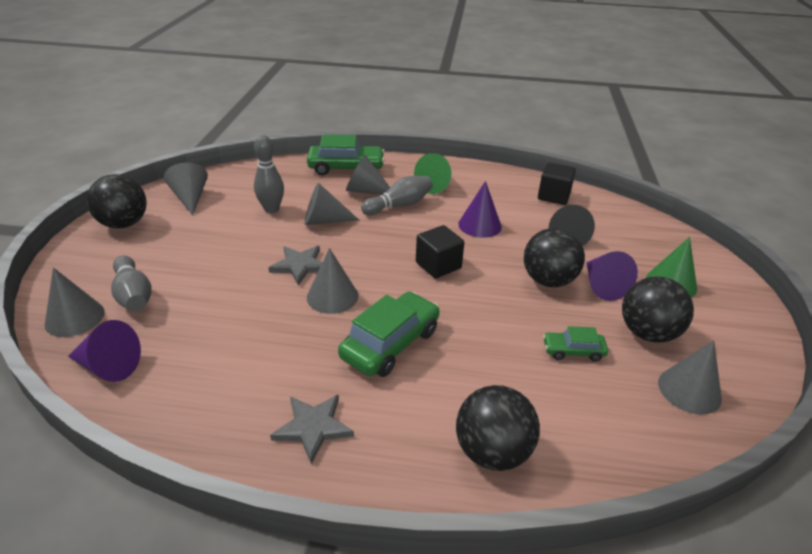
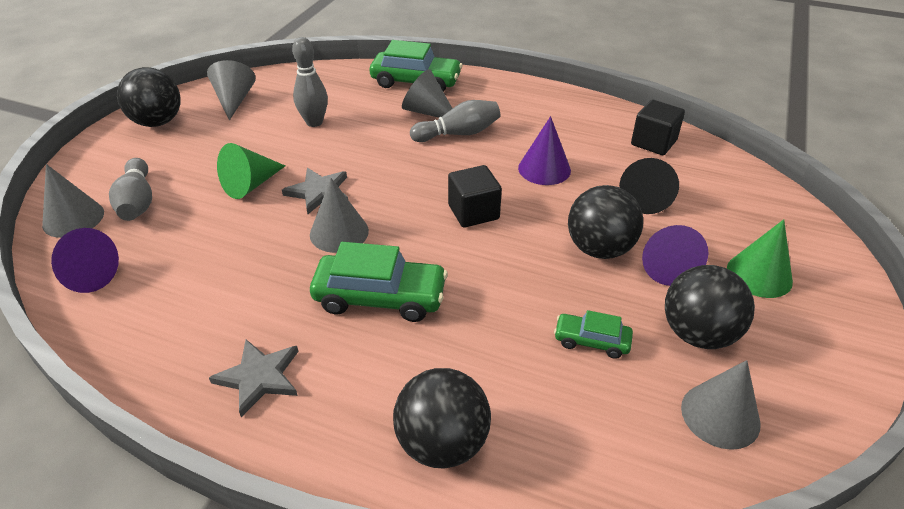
camera: 15 degrees right, 5 degrees up
grey cone [304,183,359,225] -> none
green car [338,292,440,377] -> green car turned 45 degrees clockwise [310,242,448,322]
green cone [414,153,451,194] -> green cone moved to [217,143,285,199]

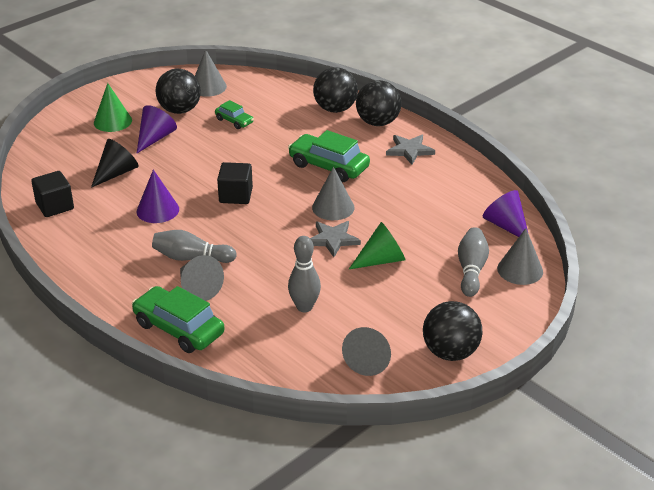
camera: 155 degrees left, 5 degrees down
black ball [568,185,643,259] -> black ball moved to [356,80,402,126]

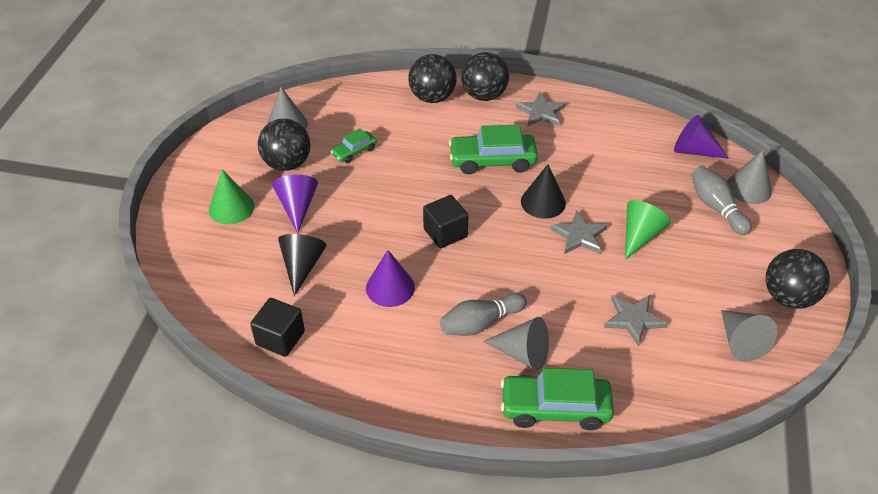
camera: 35 degrees left, 10 degrees up
green car [215,100,254,129] -> green car turned 135 degrees clockwise [330,128,377,163]
grey bowling pin [288,236,321,312] -> grey star [604,295,668,346]
grey cone [312,167,355,220] -> black cone [521,164,566,219]

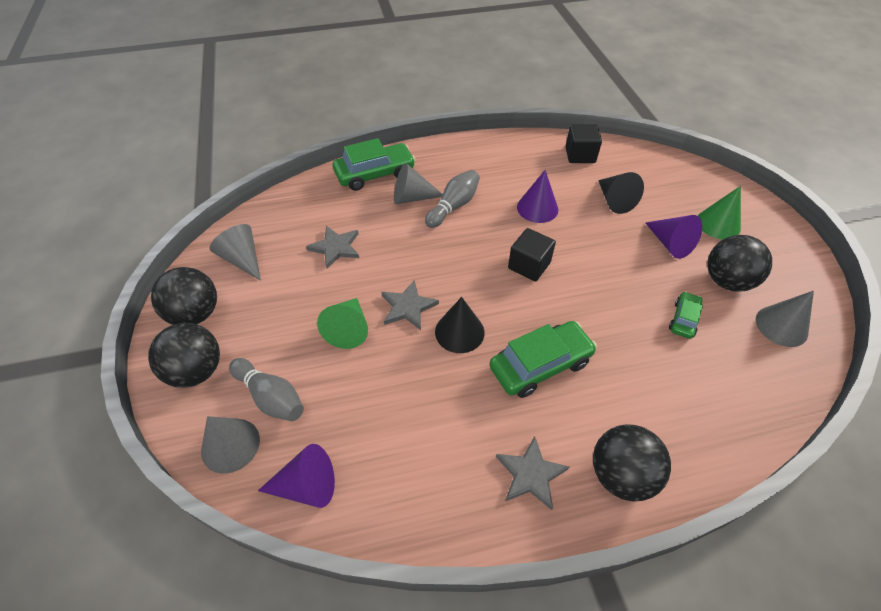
camera: 155 degrees right, 5 degrees up
black ball [408,54,456,103] -> black ball moved to [148,323,220,388]

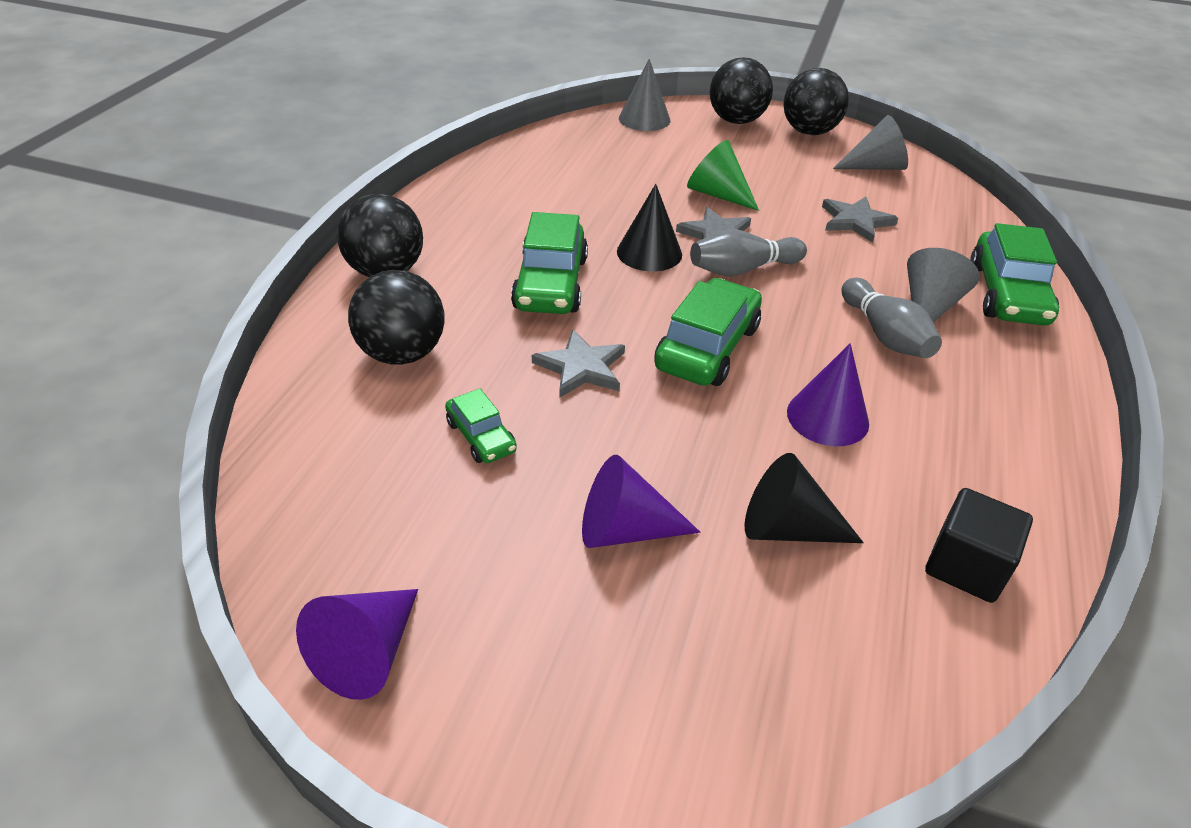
camera: 120 degrees right, 10 degrees down
grey bowling pin [229,358,304,421] -> grey bowling pin moved to [690,229,807,277]
purple cone [258,444,335,508] -> purple cone moved to [296,589,418,700]
grey star [496,436,569,510] -> grey star moved to [532,329,625,398]
black cube [508,228,556,281] -> green car [654,278,762,386]
green cone [698,186,741,239] -> none
black ball [707,235,772,292] -> black ball moved to [348,270,445,365]
grey cone [756,290,814,347] -> none

